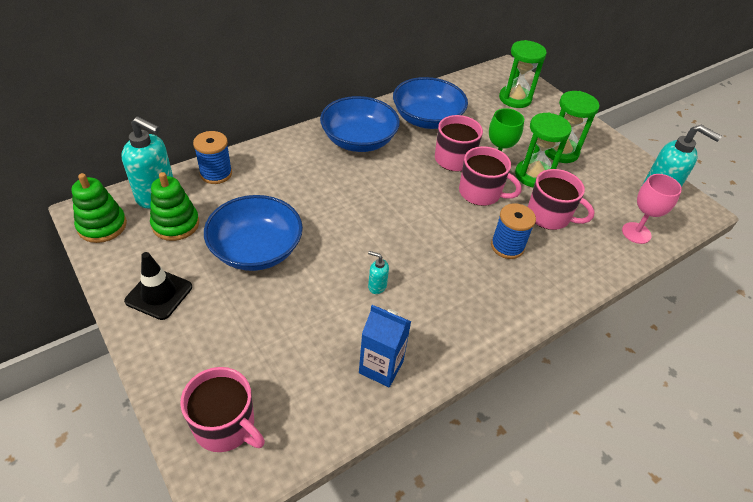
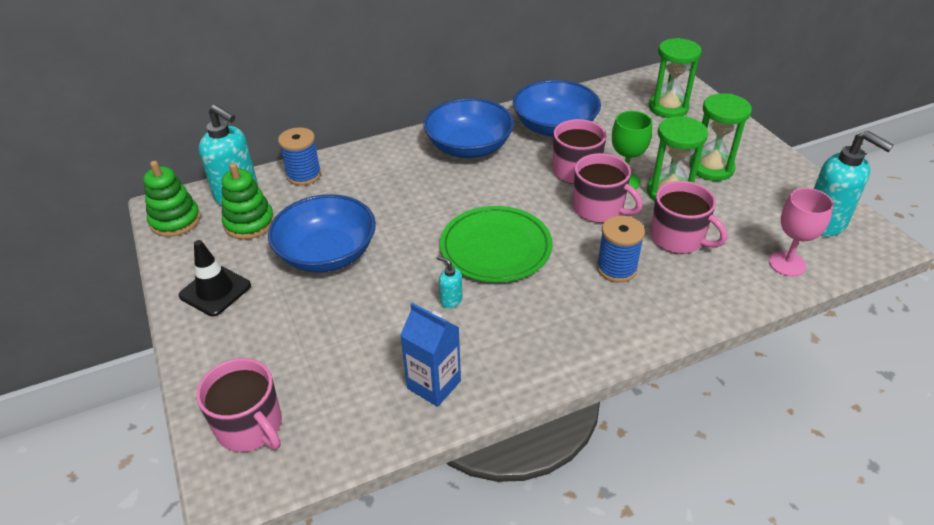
camera: 15 degrees right, 5 degrees down
none -> green plate [440,206,553,282]

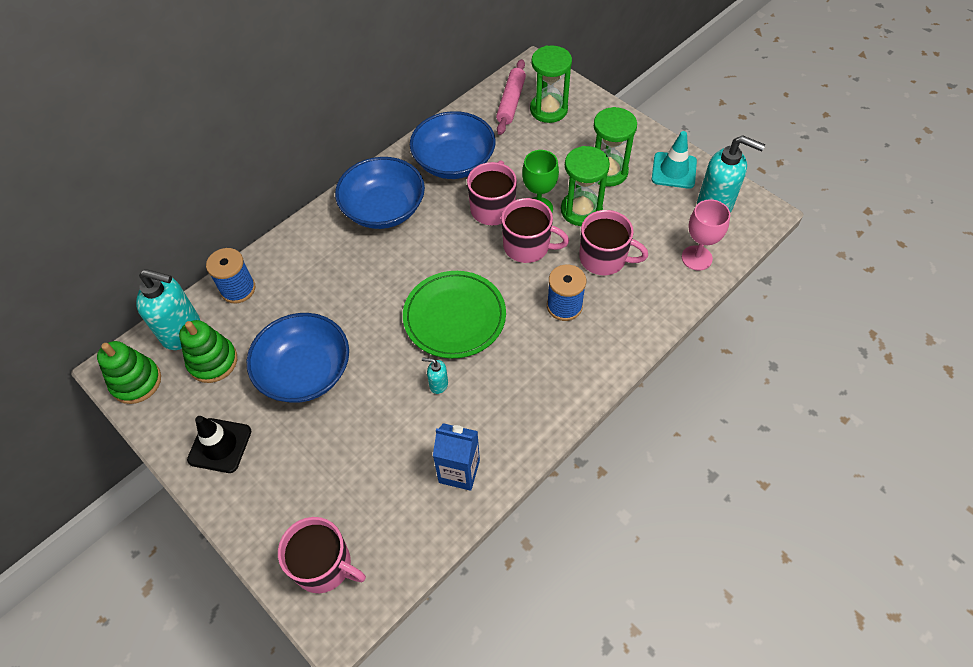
camera: 20 degrees left, 15 degrees up
none -> pink rolling pin [496,59,526,135]
none -> turquoise traffic cone [652,131,697,189]

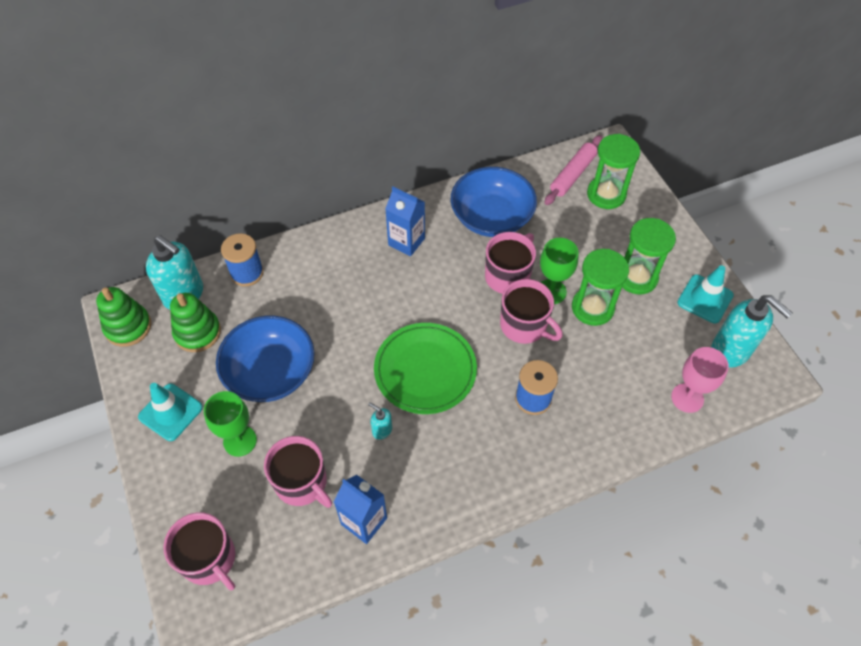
camera: 20 degrees right, 0 degrees up
black traffic cone [187,416,251,473] -> turquoise traffic cone [138,383,203,441]
blue bowl [335,157,425,229] -> blue carton [385,187,425,256]
pink mug [579,210,648,275] -> pink mug moved to [264,436,332,508]
none -> green goblet [204,391,257,457]

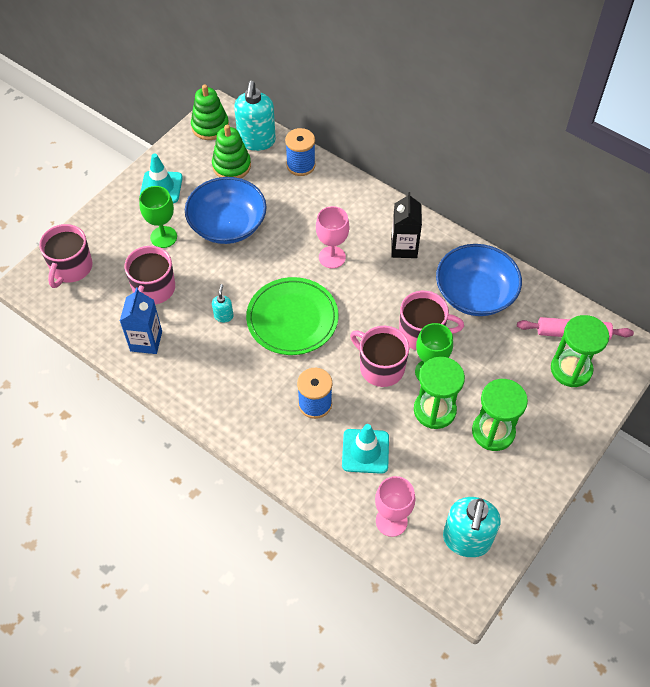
camera: 60 degrees right, 0 degrees up
blue carton [385,187,425,256] -> black carton [391,192,422,258]
pink mug [500,279,563,344] -> pink mug turned 120 degrees clockwise [350,326,409,387]
turquoise traffic cone [677,265,734,323] -> turquoise traffic cone moved to [342,424,389,474]
none -> pink goblet [316,206,349,268]

